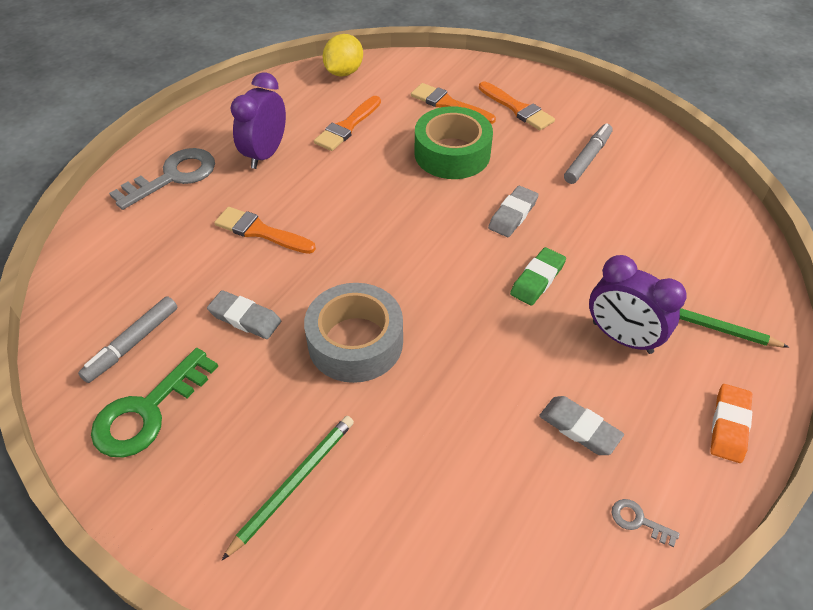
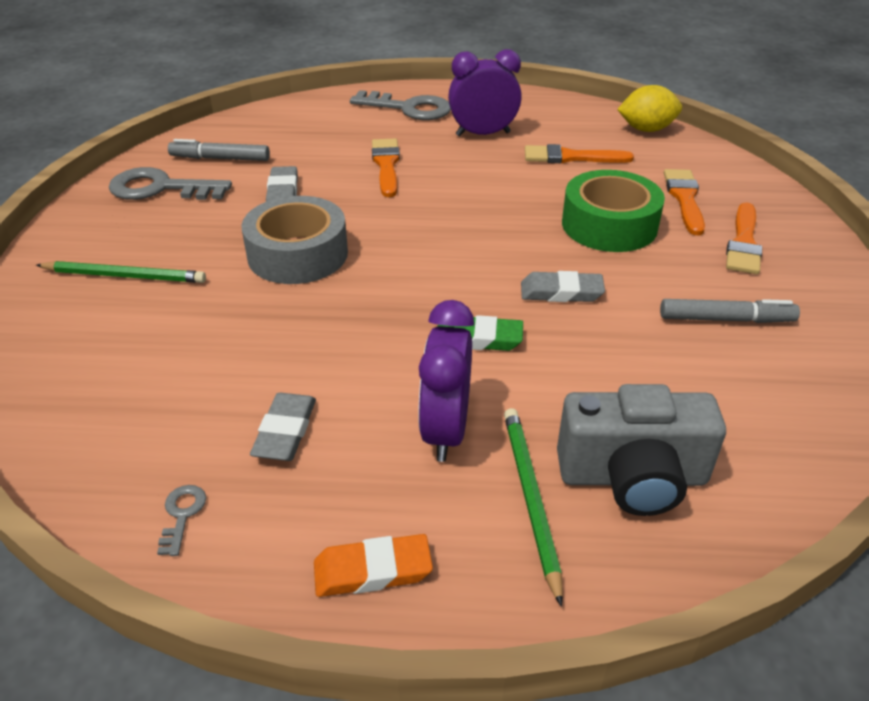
camera: 60 degrees right, 10 degrees down
green key [91,348,218,458] -> grey key [109,167,232,200]
none -> grey camera [557,384,726,516]

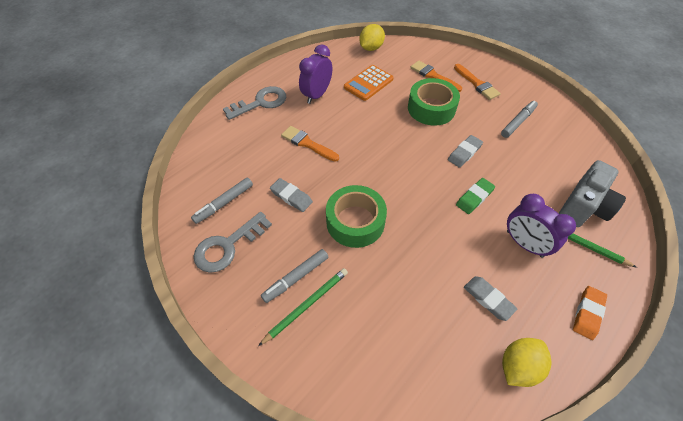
camera: 50 degrees left, 15 degrees up
grey key [157,485,206,556] -> yellow lemon [502,338,551,387]
grey tape [241,196,348,284] -> green tape [326,185,387,248]
orange brush [525,144,634,163] -> orange calculator [344,65,394,101]
none -> grey marker [261,249,328,303]

